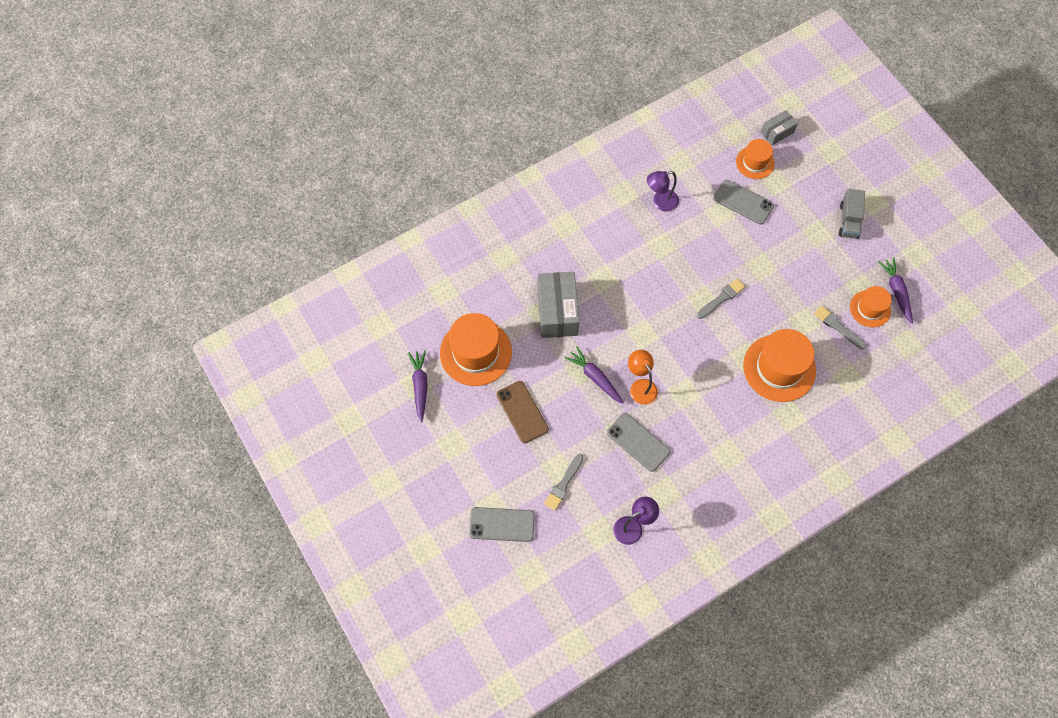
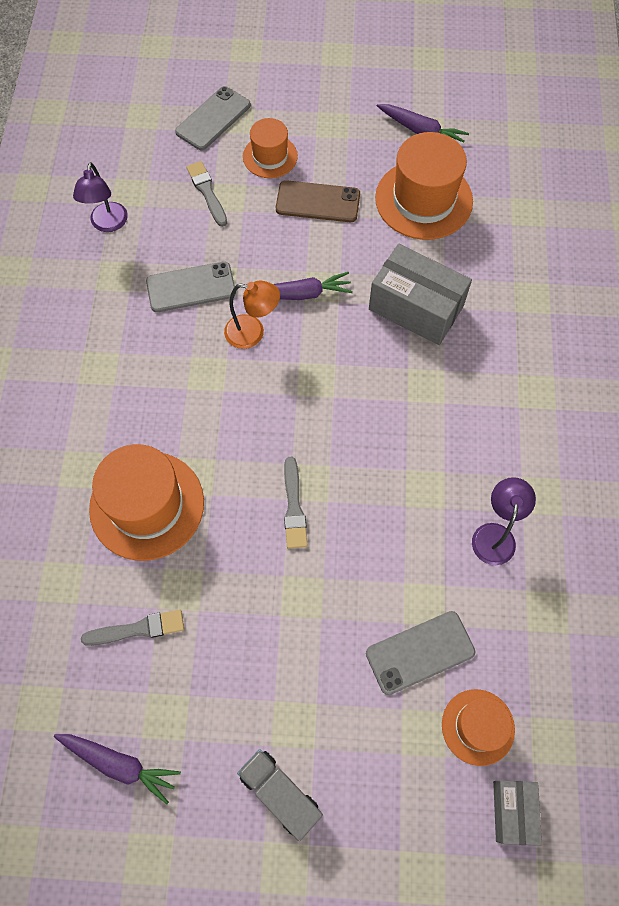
camera: 125 degrees right, 0 degrees up
orange hat [850,286,892,327] -> orange hat moved to [243,118,298,178]

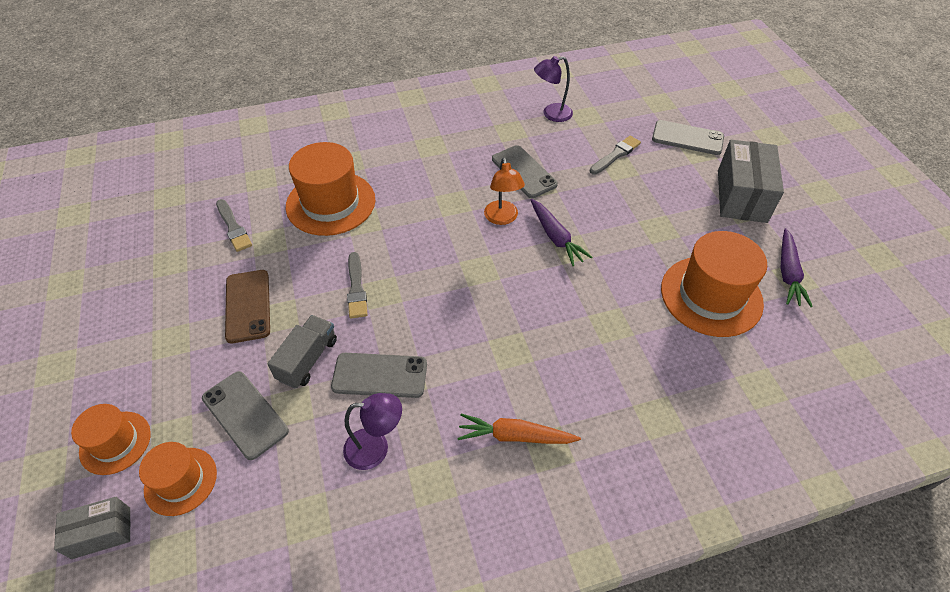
camera: 70 degrees right, 15 degrees down
purple carrot [54,734,181,804] -> none
grey truck [237,749,323,841] -> grey truck moved to [267,315,337,388]
orange hat [243,118,298,178] -> orange hat moved to [71,404,151,475]
brown phone [276,180,360,222] -> brown phone moved to [225,270,270,343]
grey brush [284,457,307,549] -> grey brush turned 75 degrees counterclockwise [347,252,368,318]
grey box [369,244,472,345] -> grey box moved to [718,140,784,223]
none -> grey phone [331,353,427,398]
none -> orange carrot [458,414,581,444]

